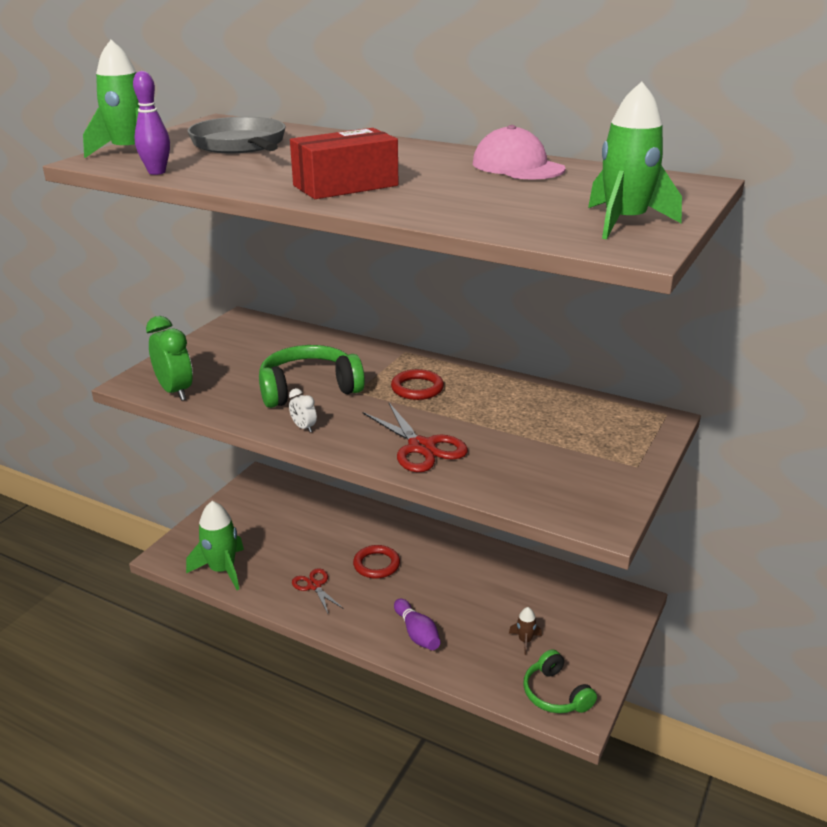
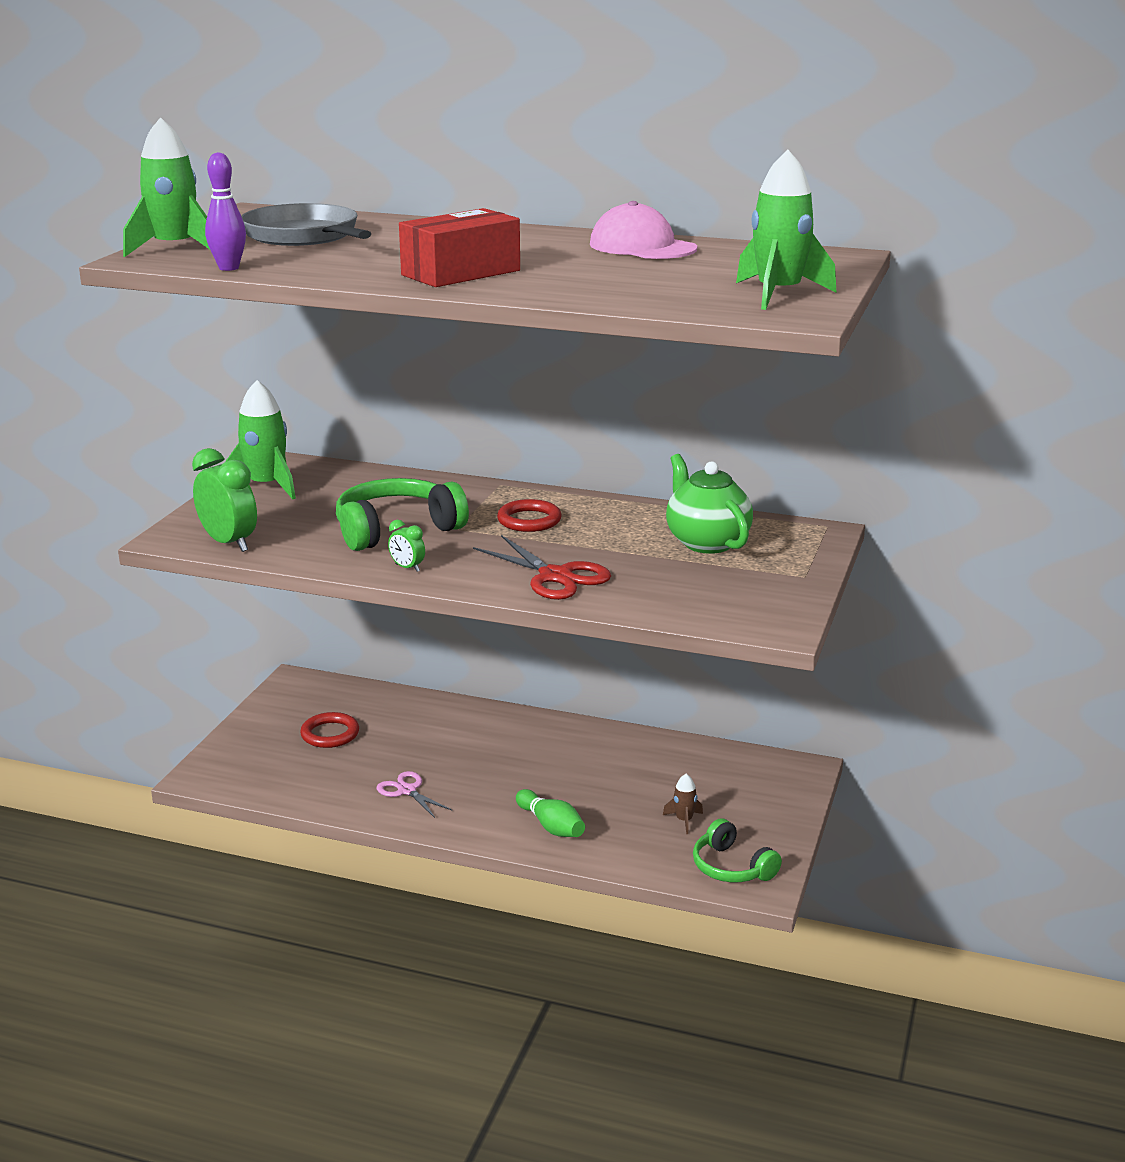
camera: 10 degrees left, 5 degrees down
green rocket [186,501,244,590] -> green rocket moved to [225,380,296,500]
white clock [289,388,317,432] -> green clock [388,520,425,572]
red scissors [292,568,344,613] -> pink scissors [377,771,452,818]
red ring [353,545,400,579] -> red ring moved to [300,712,359,748]
purple bowling pin [394,599,440,650] -> green bowling pin [516,789,585,837]
none -> green teapot [666,454,753,554]

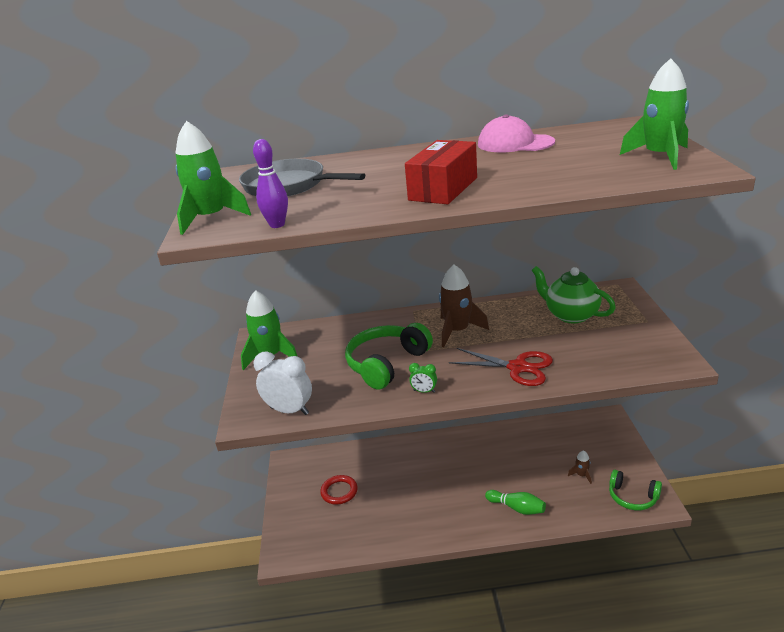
camera: 20 degrees left, 5 degrees up
green clock [192,448,257,552] -> white clock [253,351,312,415]
pink scissors [377,771,452,818] -> none
red ring [497,499,562,532] -> brown rocket [439,264,489,347]

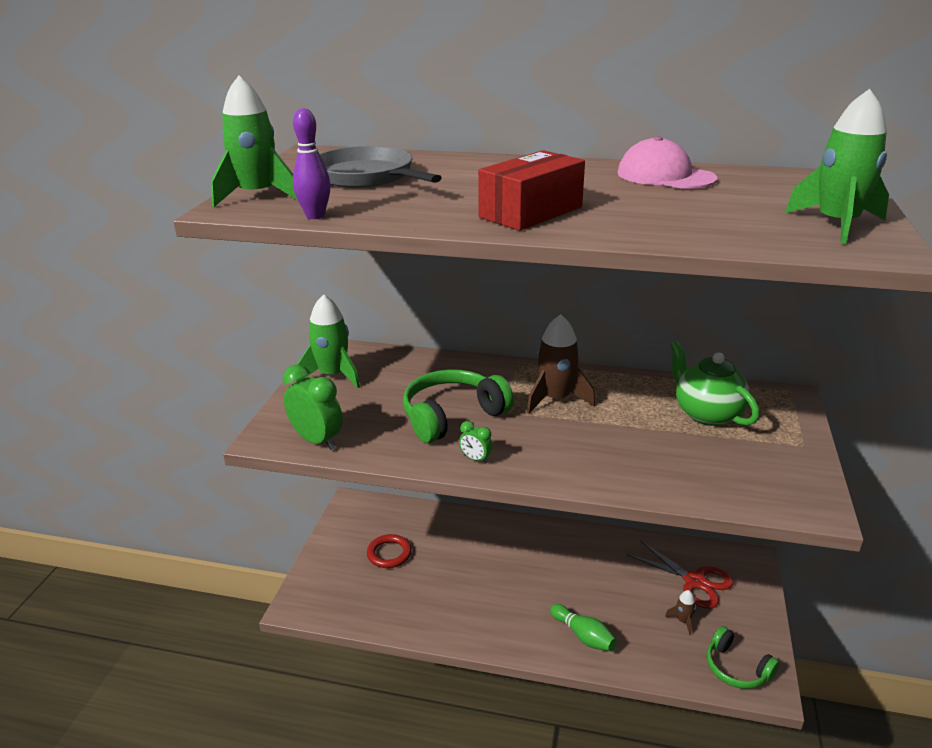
camera: 15 degrees right, 0 degrees up
white clock [253,351,312,415] -> green clock [283,365,343,450]
red scissors [449,348,553,386] -> red scissors moved to [627,540,734,609]

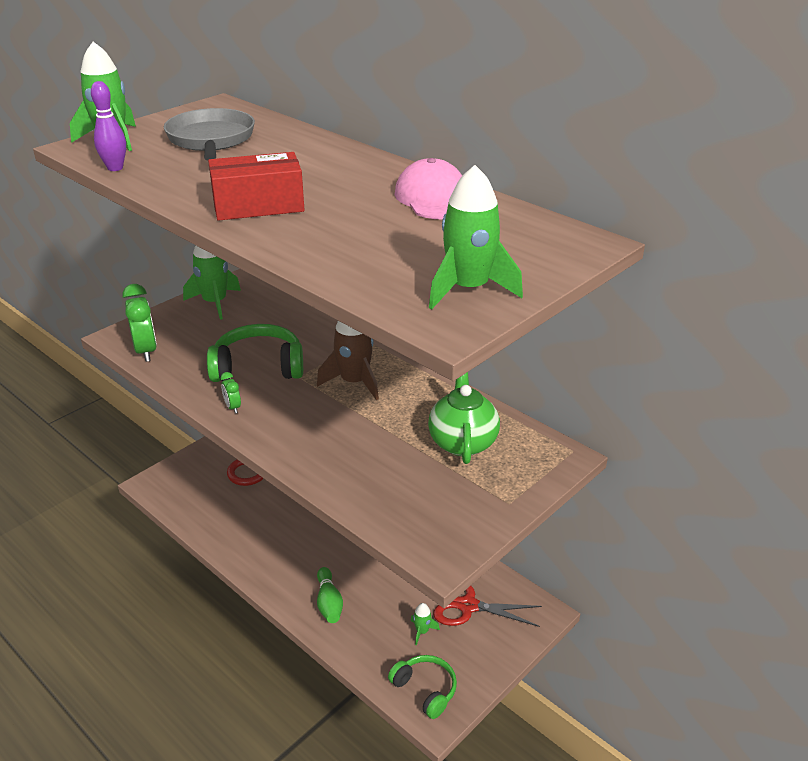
camera: 30 degrees right, 5 degrees up
red scissors [627,540,734,609] -> red scissors turned 120 degrees clockwise [433,586,542,627]
brown rocket [665,590,696,635] -> green rocket [411,603,440,645]
green headphones [706,626,780,689] -> green headphones turned 150 degrees clockwise [388,655,457,719]

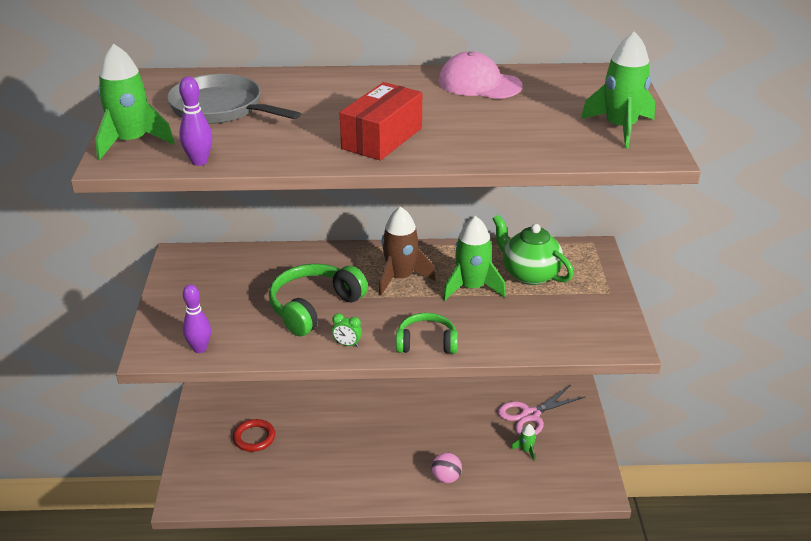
camera: 45 degrees left, 0 degrees up
green clock [123,284,157,362] -> purple bowling pin [183,284,211,353]
green rocket [183,245,241,320] -> green rocket moved to [443,216,506,301]
green bowling pin [317,567,343,623] -> pink ball [432,453,462,483]
green headphones [388,655,457,719] -> green headphones moved to [396,313,458,354]
red scissors [433,586,542,627] -> pink scissors [498,385,585,435]

